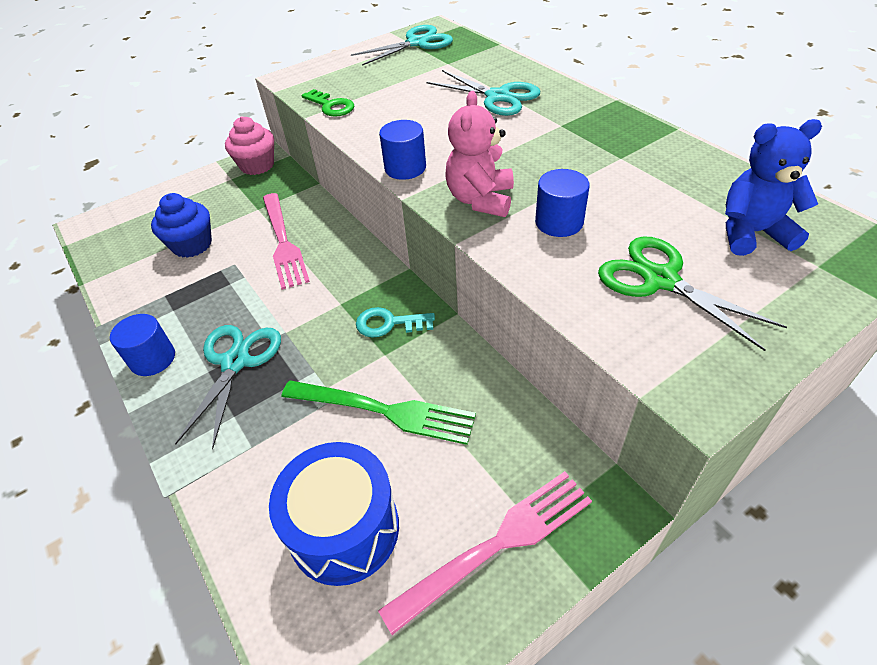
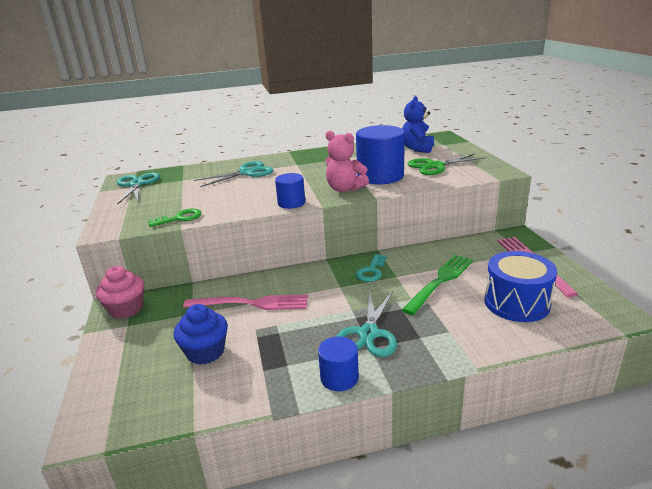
camera: 70 degrees left, 20 degrees down
turquoise scissors [175,325,281,449] -> turquoise scissors turned 105 degrees counterclockwise [336,291,397,357]
blue cylinder [535,169,590,237] -> blue cylinder [356,125,405,185], size x1.85

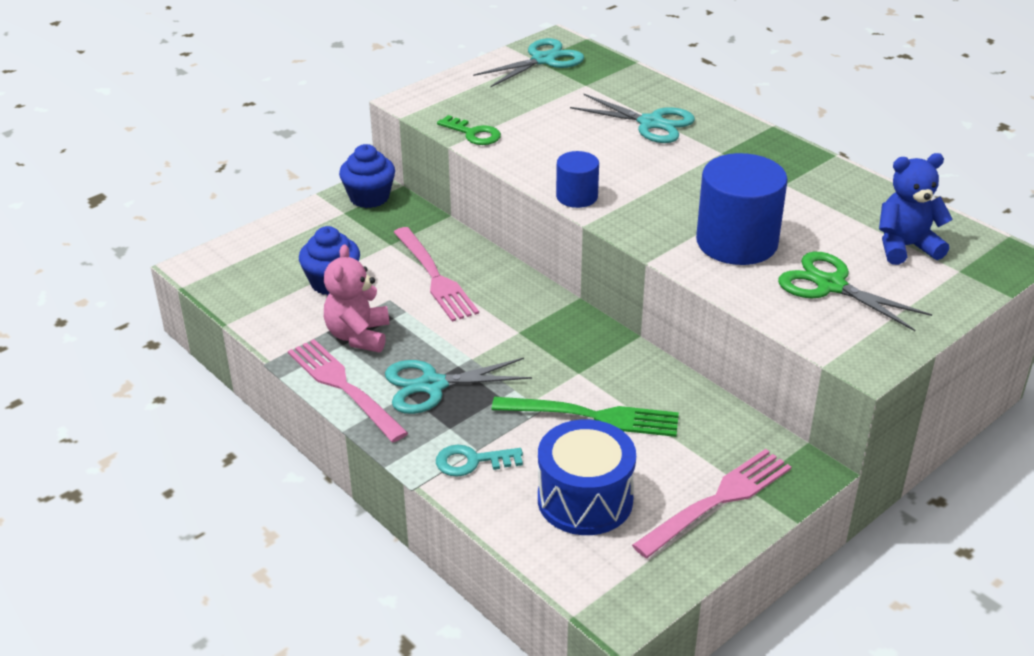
camera: 60 degrees right, 10 degrees up
pink cupcake [96,266,144,319] -> blue cupcake [339,144,395,208]
blue cylinder [318,336,359,391] -> pink fork [288,339,408,442]
pink teddy bear [326,131,369,192] -> pink teddy bear moved to [324,244,389,352]
turquoise key [356,254,387,282] -> turquoise key moved to [436,445,523,477]

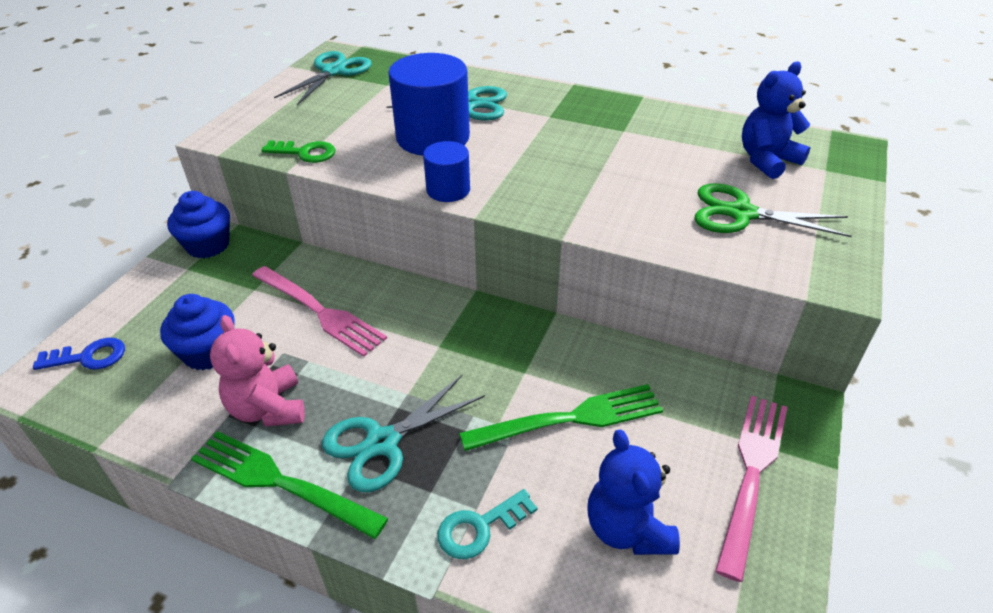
camera: 25 degrees left, 5 degrees up
pink fork [288,339,408,442] -> green fork [191,431,388,539]
blue drum [538,419,636,535] -> blue teddy bear [587,429,680,555]
blue cylinder [696,153,788,265] -> blue cylinder moved to [388,53,470,156]
none -> blue key [33,338,125,370]

